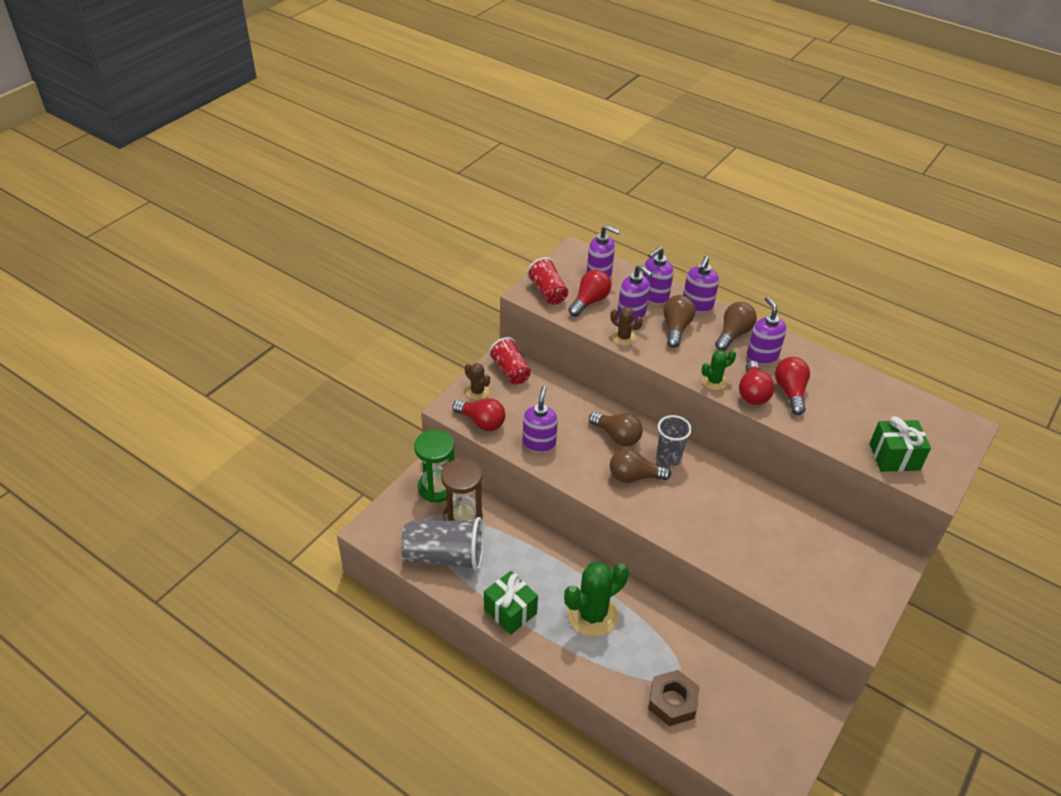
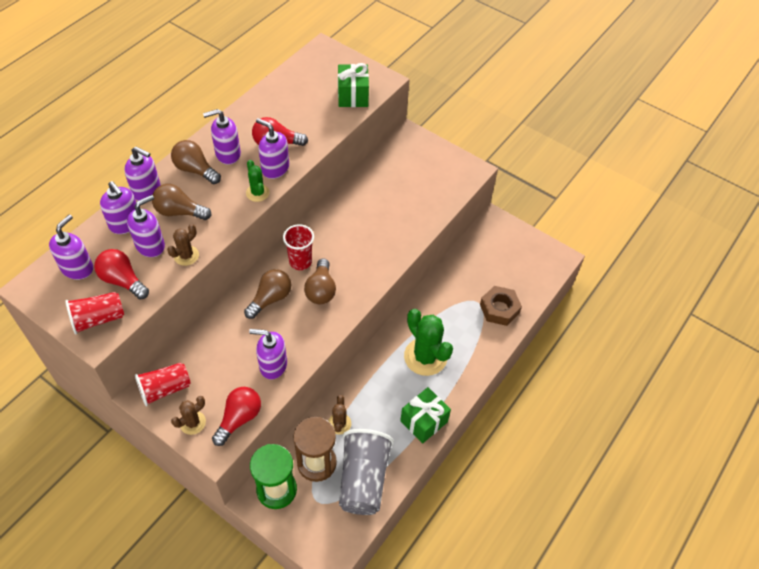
camera: 90 degrees left, 10 degrees up
grey cup [656,415,692,467] -> red cup [283,224,314,270]
red light bulb [739,361,775,405] -> purple soap dispenser [256,118,289,179]
none -> brown cactus [328,395,351,435]

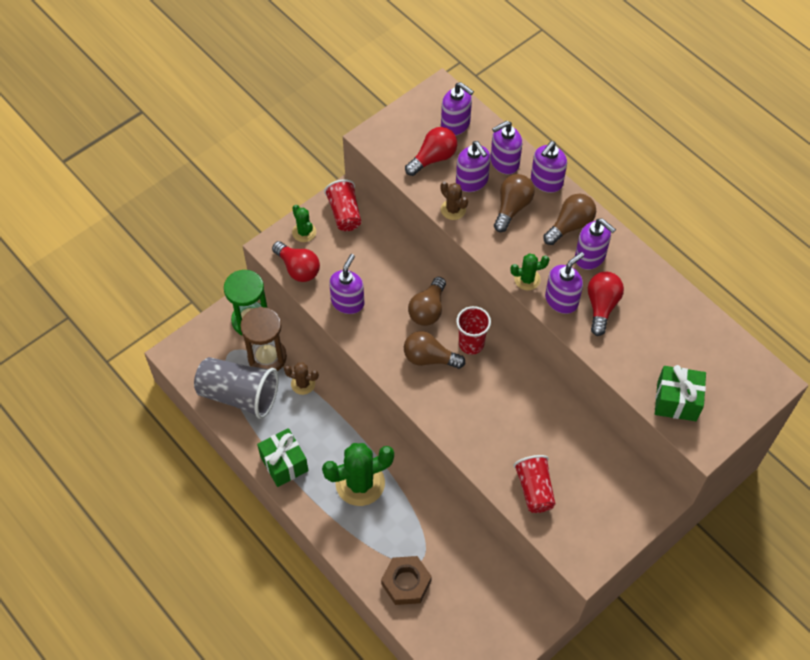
camera: 105 degrees right, 5 degrees up
red cup [65,292,124,334] -> red cup moved to [513,455,555,513]
brown cactus [171,396,206,435] -> green cactus [292,205,316,242]
purple soap dispenser [203,109,241,165] -> purple soap dispenser turned 135 degrees clockwise [575,218,616,270]
brown light bulb [244,269,291,319] -> brown light bulb turned 60 degrees clockwise [408,277,446,326]

